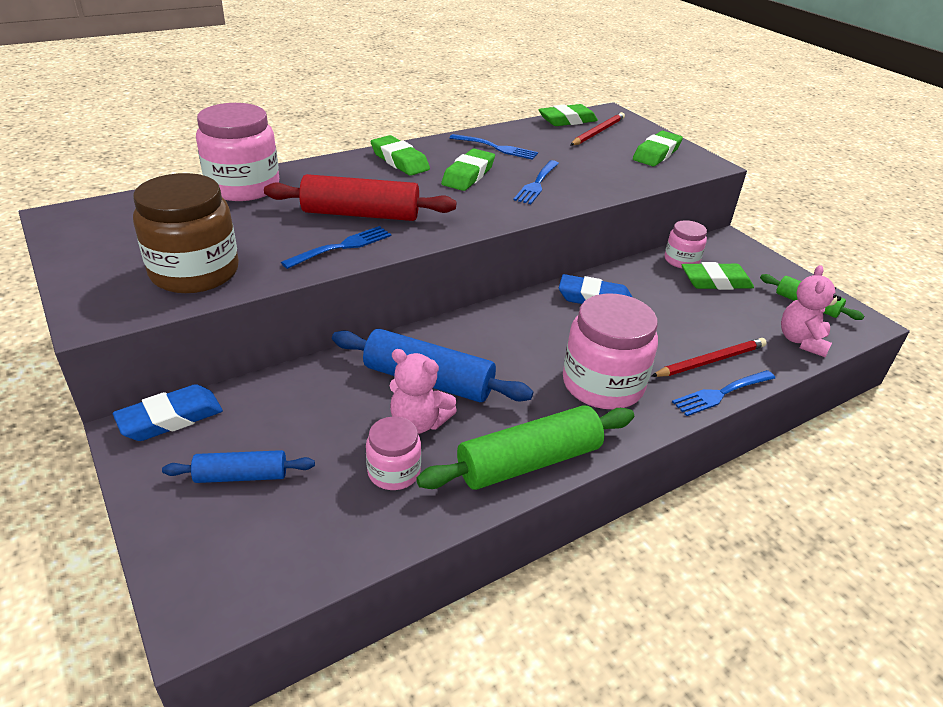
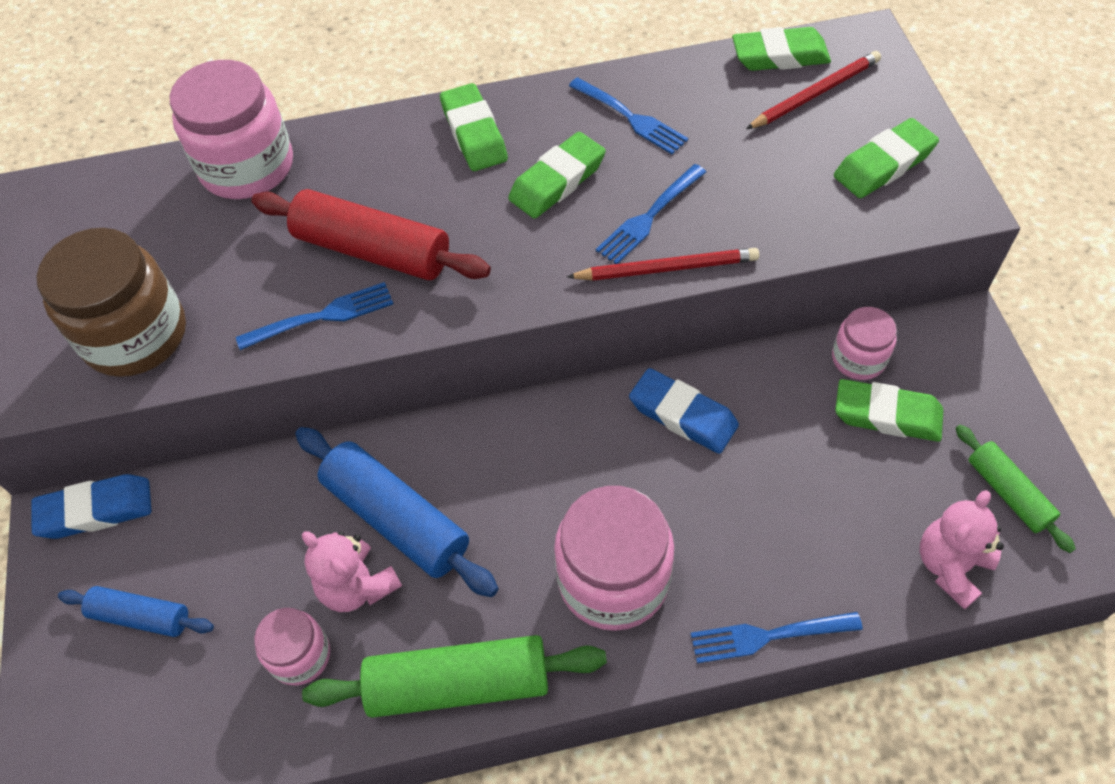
camera: 25 degrees right, 20 degrees up
red pencil [652,338,767,377] -> red pencil moved to [567,248,759,281]

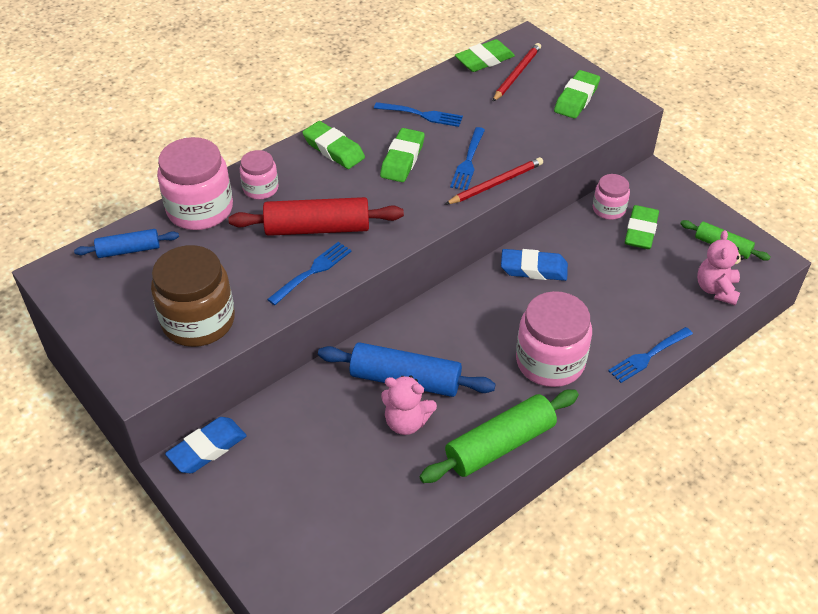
camera: 30 degrees left, 10 degrees down
blue rolling pin [58,586,214,637] -> blue rolling pin moved to [74,229,179,258]
pink jar [254,608,330,686] -> pink jar moved to [240,150,279,199]
green eraser [835,379,944,442] -> green eraser turned 60 degrees counterclockwise [625,205,659,249]

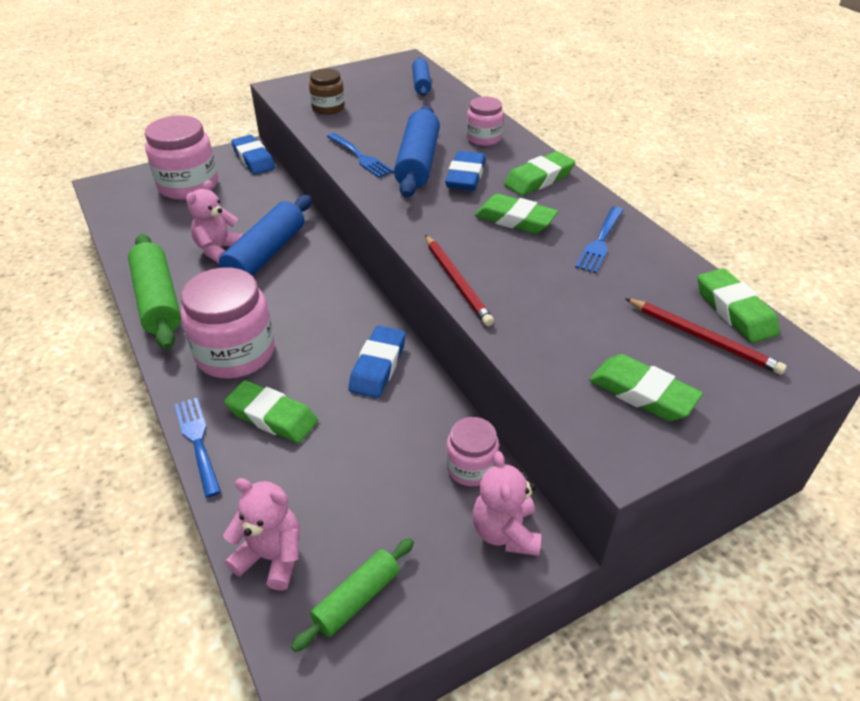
camera: 100 degrees right, 5 degrees down
brown jar [151,245,235,347] -> brown jar [309,68,345,115], size x0.55
pink jar [157,137,233,230] -> pink jar moved to [145,115,218,200]
red rolling pin [229,197,404,236] -> blue rolling pin [394,105,440,197]
blue fork [450,127,485,190] -> none
green eraser [625,205,659,249] -> green eraser moved to [224,380,318,443]
none -> blue eraser [445,151,486,191]
none -> pink teddy bear [473,451,541,556]

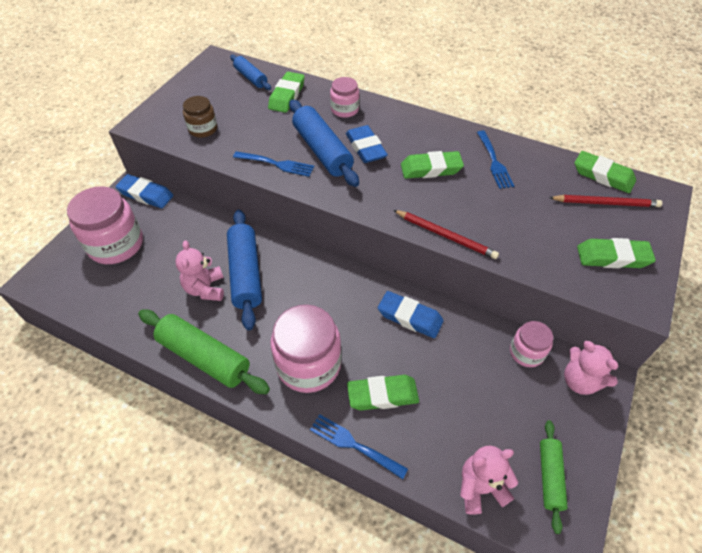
camera: 35 degrees left, 10 degrees up
blue eraser [348,326,406,398] -> blue eraser turned 45 degrees counterclockwise [378,291,444,338]
green eraser [504,151,576,196] -> green eraser moved to [268,72,305,113]

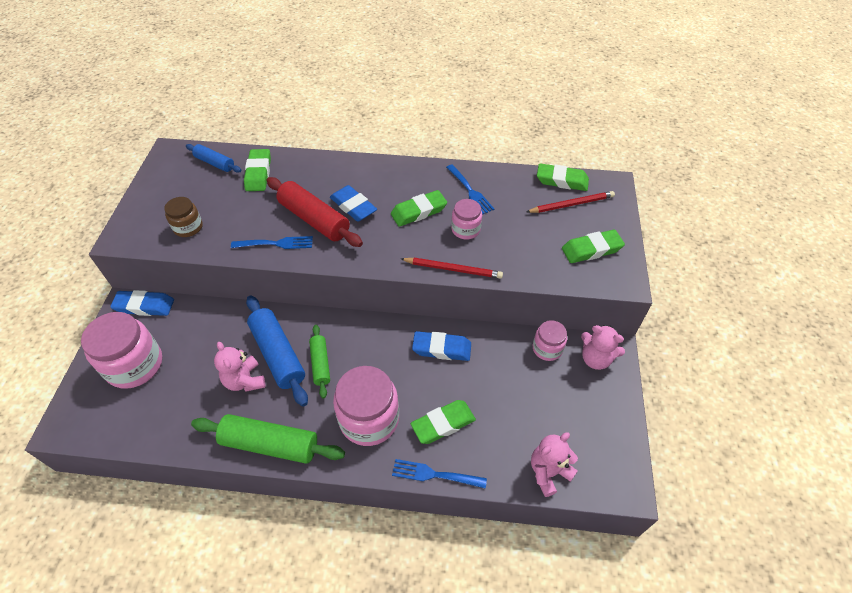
camera: 20 degrees left, 0 degrees up
blue rolling pin [289,99,359,187] -> red rolling pin [266,177,363,247]
pink jar [330,77,359,118] -> pink jar moved to [451,199,482,239]
green rolling pin [540,420,568,534] -> green rolling pin moved to [309,325,330,399]

